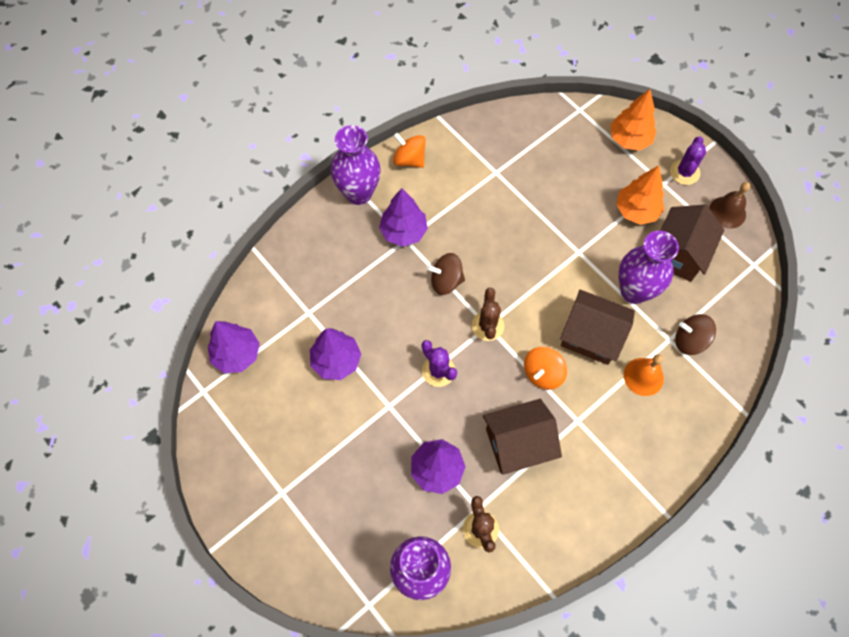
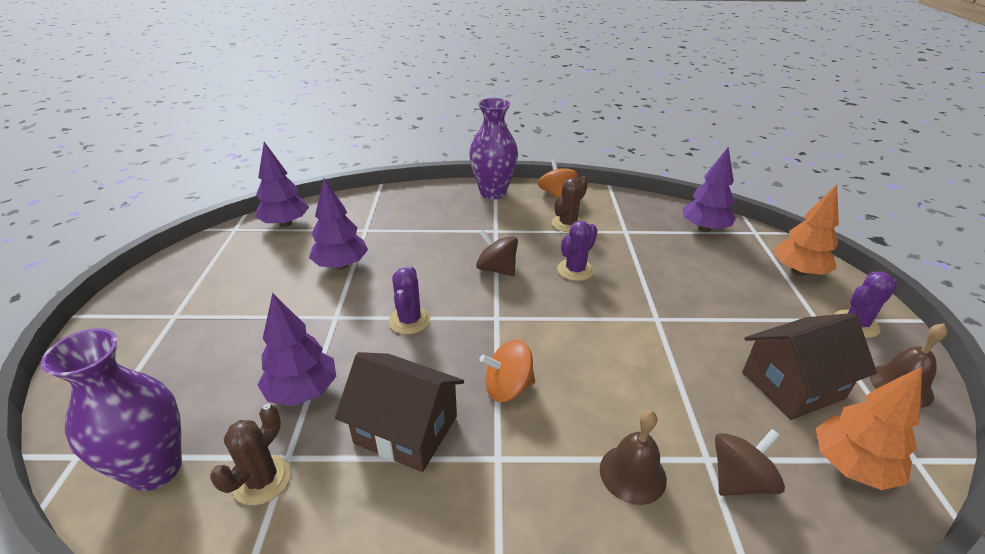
camera: 40 degrees right, 30 degrees down
purple tree [379,188,428,247] -> purple tree moved to [682,147,736,232]
brown cactus [472,288,504,341] -> brown cactus moved to [552,176,588,232]
brown house [560,290,635,365] -> none
orange tree [616,165,665,225] -> orange tree moved to [816,367,922,490]
purple vase [618,231,679,304] -> none
orange bell [624,354,664,396] -> brown bell [600,410,667,505]
brown spinning top [675,314,716,355] -> brown spinning top turned 90 degrees clockwise [715,429,785,496]
none -> purple cactus [557,221,597,281]

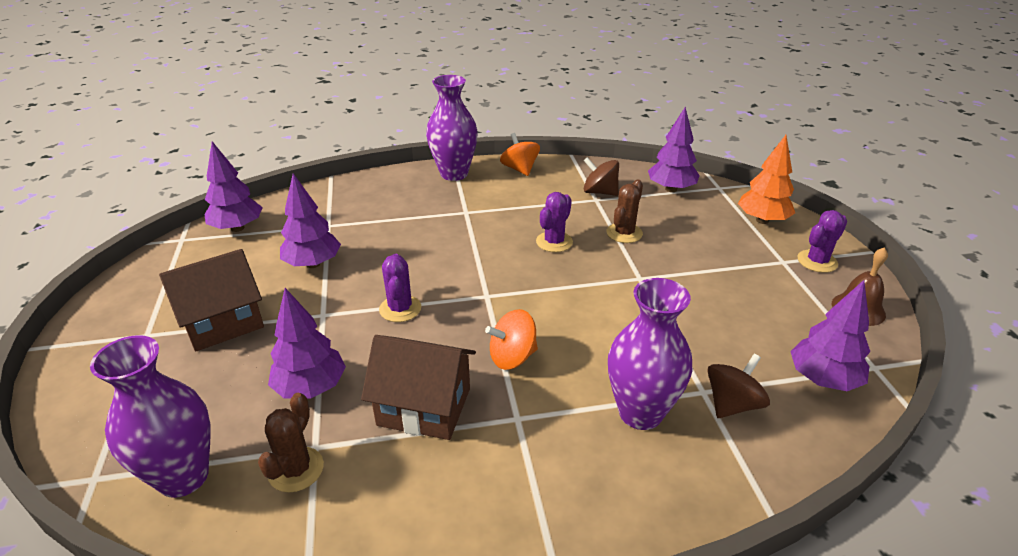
camera: 10 degrees left, 0 degrees up
brown spinning top [476,230,518,276] -> brown spinning top moved to [584,157,619,196]
brown cactus [552,176,588,232] -> brown cactus moved to [607,179,643,243]
brown bell [600,410,667,505] -> purple vase [608,278,692,430]
brown house [742,313,877,420] -> brown house moved to [159,249,264,352]
orange tree [816,367,922,490] -> purple tree [790,280,870,391]

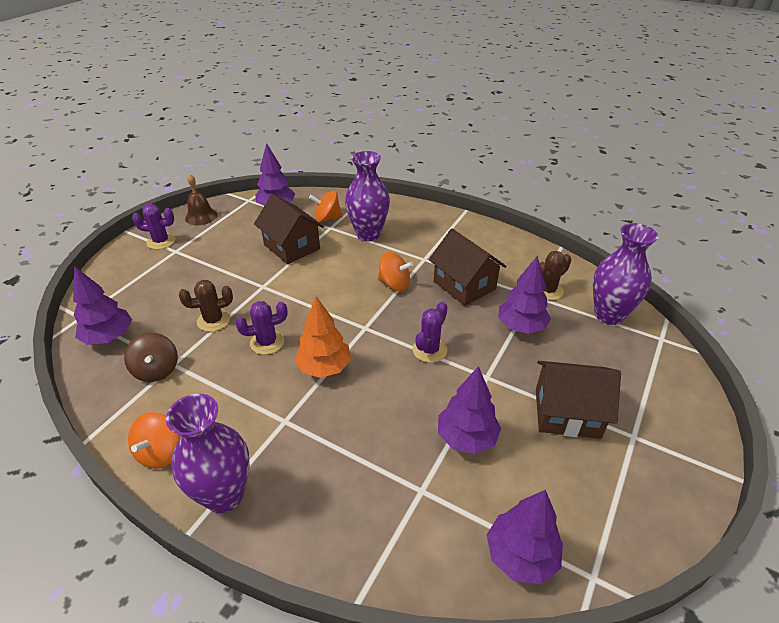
camera: 140 degrees left, 5 degrees up
brown spinning top [707,354,770,418] -> orange spinning top [309,191,343,223]
orange tree [738,135,795,224] -> orange tree moved to [294,296,351,378]
none -> brown house [254,194,324,264]

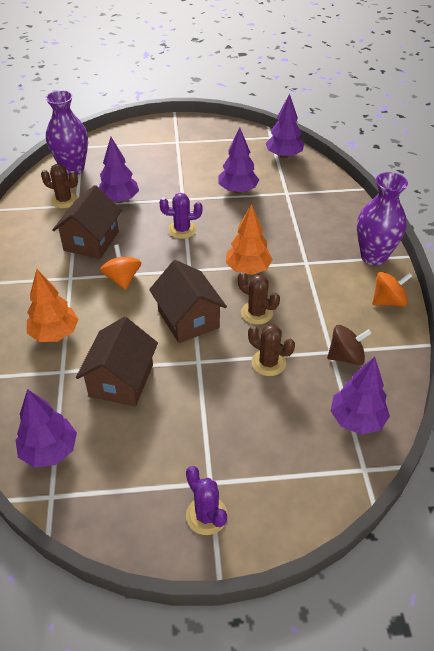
camera: 125 degrees left, 5 degrees up
brown spinning top [124,333,178,382] -> brown spinning top turned 45 degrees clockwise [327,325,372,365]
brown bell [185,174,217,225] -> none
purple cactus [235,301,288,355] -> brown cactus [238,272,280,325]
orange spinning top [309,191,343,223] -> none
purple vase [345,151,390,241] -> orange tree [27,269,79,342]
brown house [536,361,621,439] -> brown house moved to [149,260,227,343]

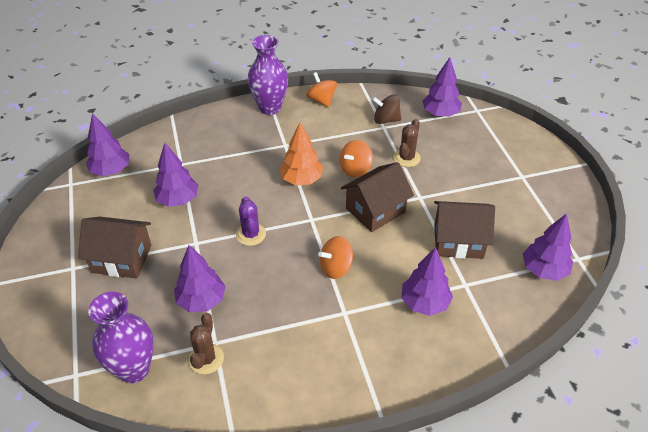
camera: 100 degrees left, 0 degrees up
orange tree [27,269,79,342] -> purple tree [401,247,453,316]
brown house [52,185,122,259] -> brown house moved to [78,217,151,279]
purple cactus [186,466,228,535] -> none
brown cactus [238,272,280,325] -> orange spinning top [340,140,373,177]
brown spinning top [327,325,372,365] -> brown spinning top turned 60 degrees counterclockwise [372,94,401,124]

